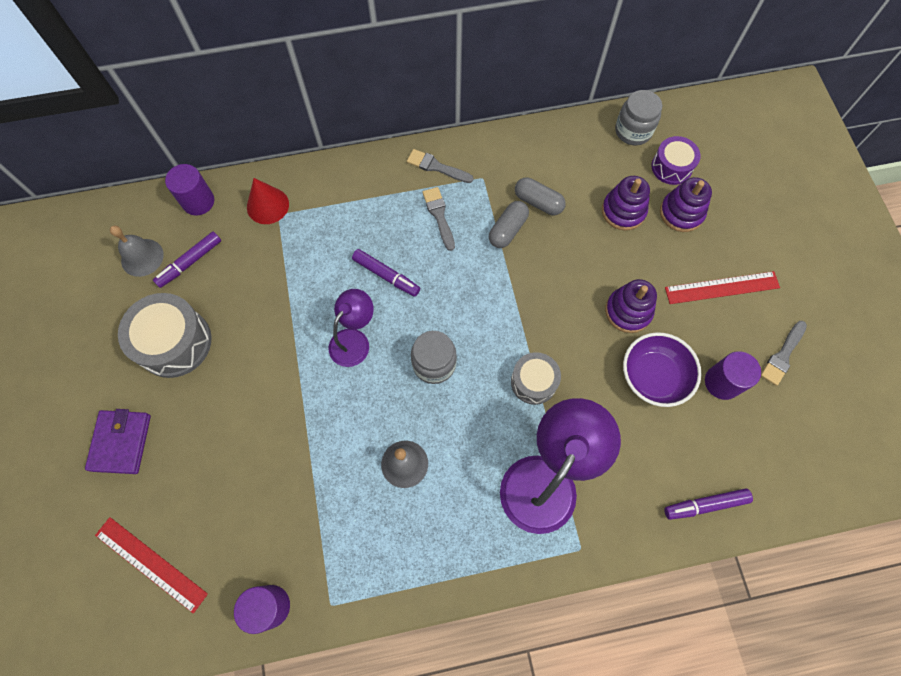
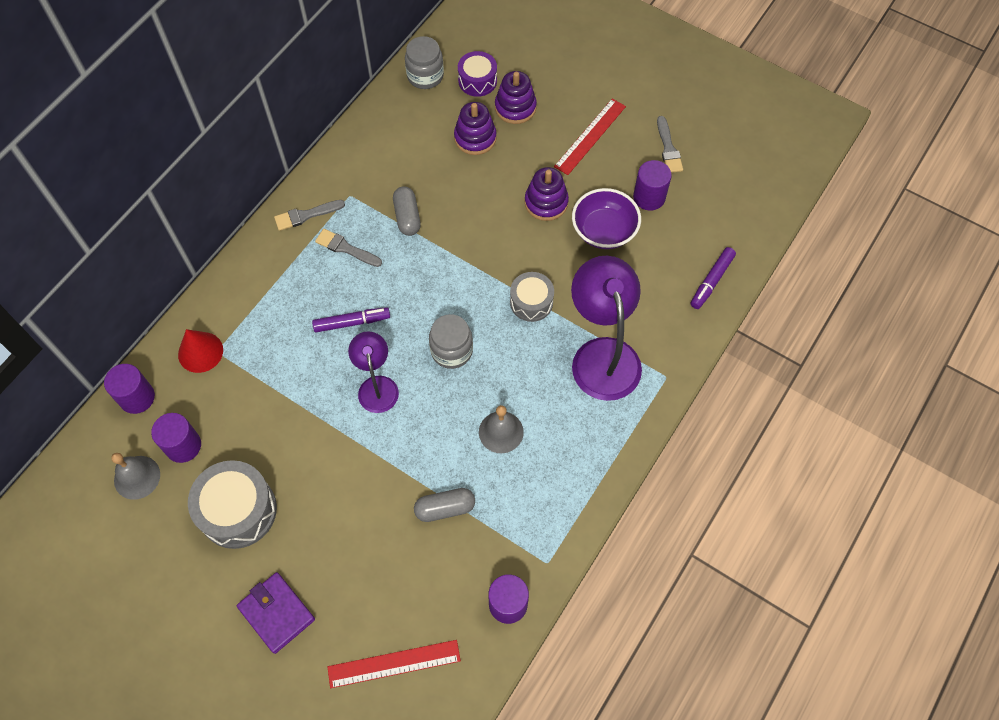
camera: 45 degrees left, 5 degrees down
purple marker [153,232,221,288] -> purple cylinder [151,413,201,463]
grey capsule [515,177,566,215] -> grey capsule moved to [414,488,475,522]

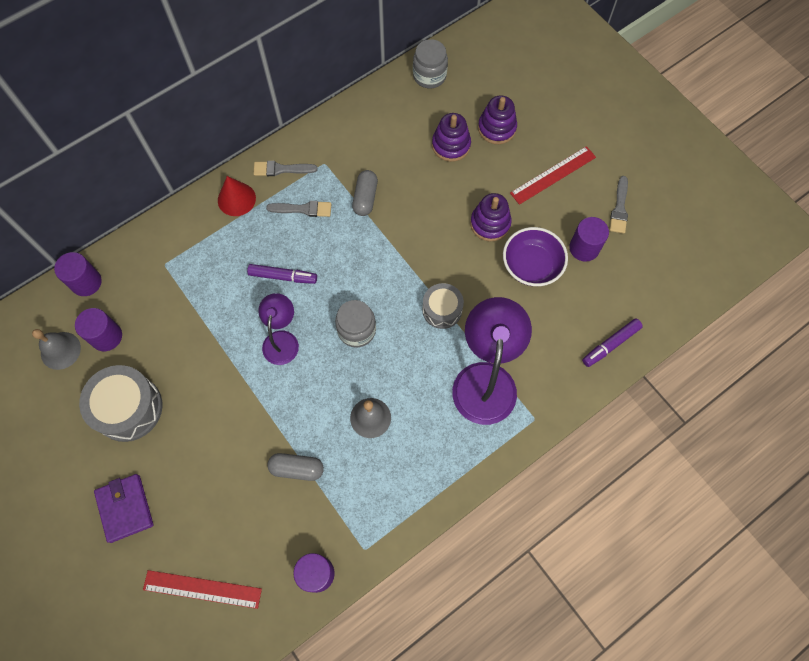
camera: 20 degrees right, 5 degrees up
red cone [178,329,223,373] -> red cone moved to [218,176,256,216]
grey brush [315,229,382,267] -> grey brush turned 135 degrees clockwise [266,201,331,217]
purple drum [458,51,497,97] -> none

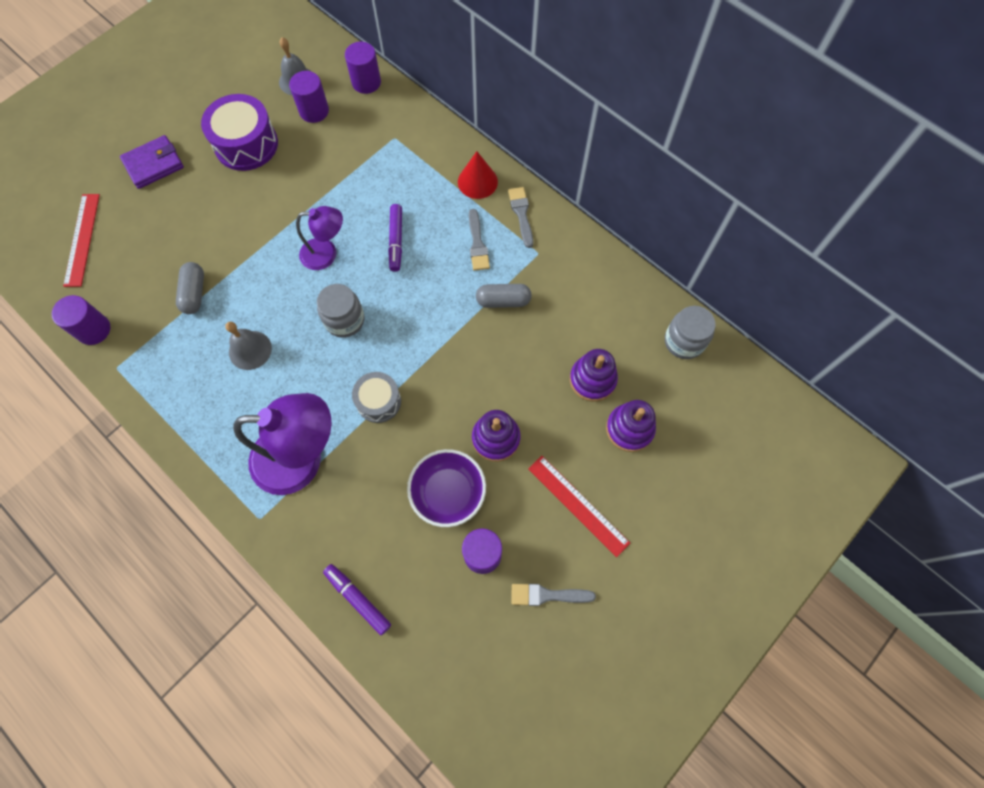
camera: 80 degrees right, 0 degrees up
grey drum [79,365,162,442] -> purple drum [201,94,278,171]

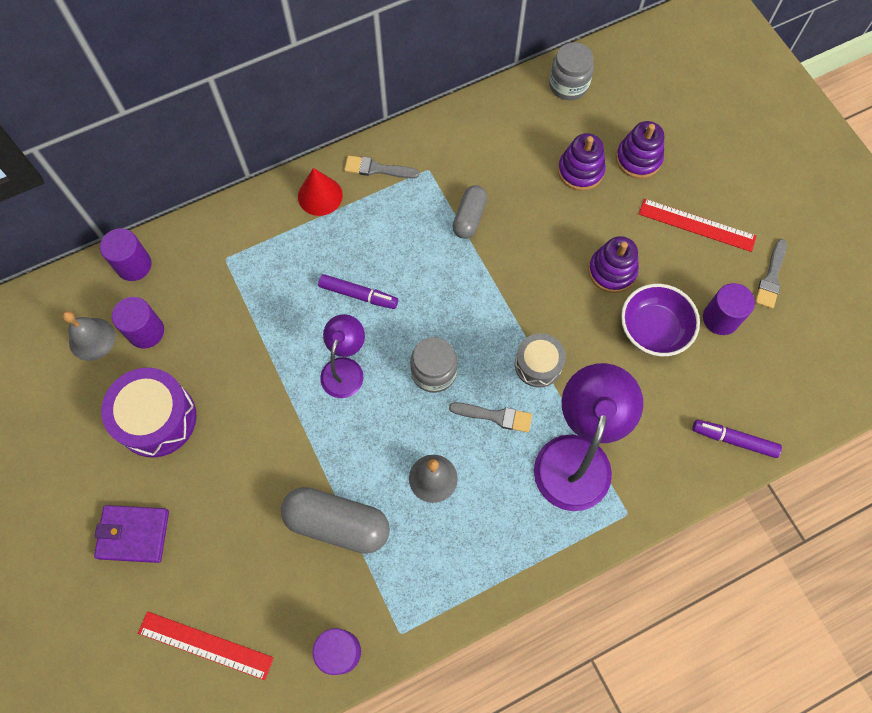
camera: 70 degrees left, 0 degrees up
purple wallet [120,135,184,189] -> purple wallet turned 75 degrees counterclockwise [94,505,169,563]
grey capsule [176,262,204,314] -> grey capsule [281,487,390,554], size x1.66
purple marker [323,564,391,635] -> purple marker turned 45 degrees clockwise [692,420,782,458]
grey brush [469,209,490,271] -> grey brush moved to [449,402,532,433]
red ruler [528,456,630,557] -> red ruler turned 45 degrees clockwise [639,199,756,252]

